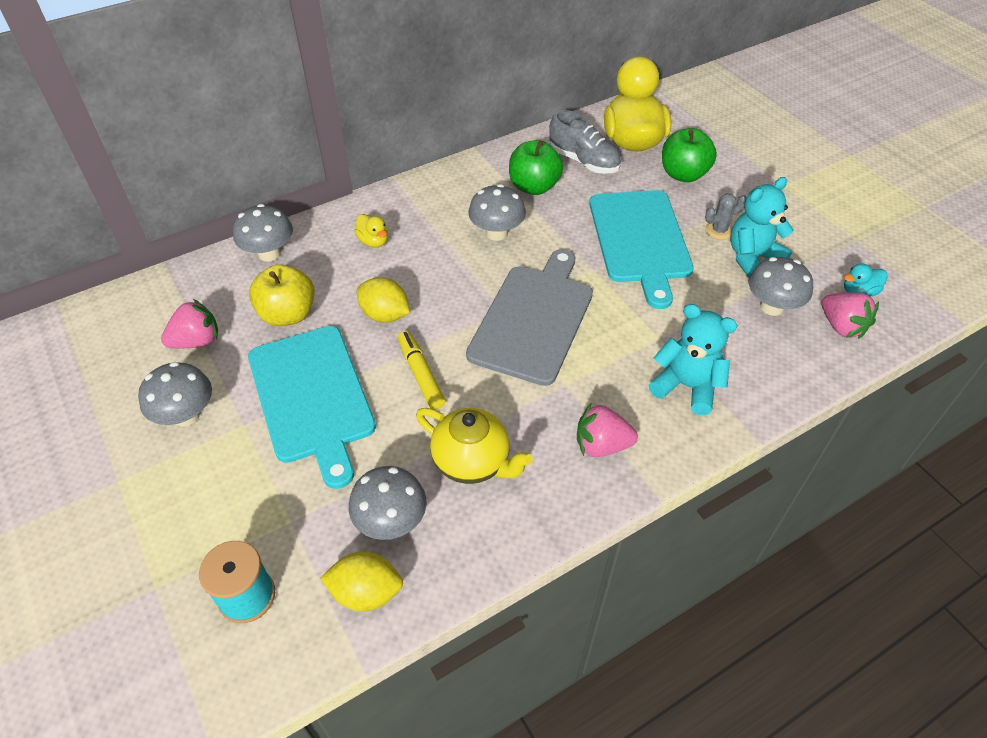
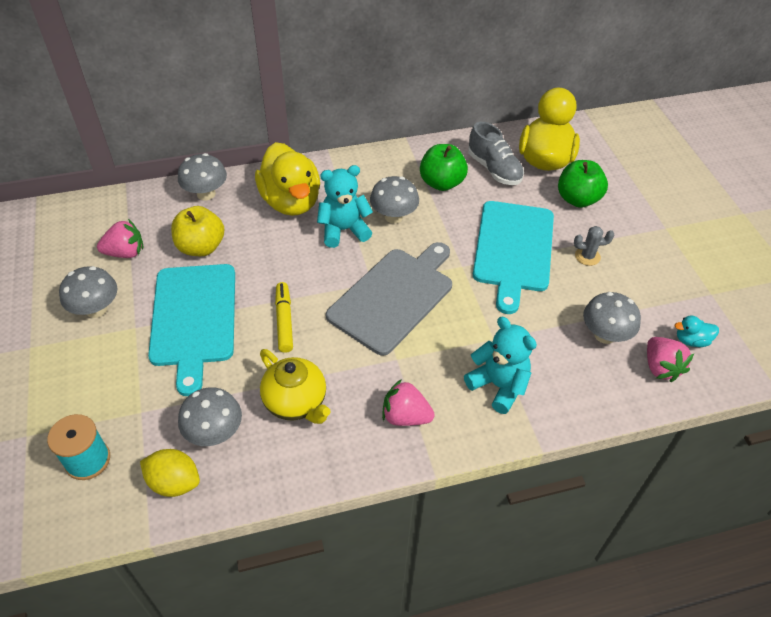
camera: 15 degrees right, 0 degrees up
yellow duck [354,214,388,247] -> yellow duck [255,142,320,216], size x2.39
yellow lemon [357,277,410,323] -> none
turquoise teddy bear [730,177,794,278] -> turquoise teddy bear moved to [317,165,373,248]

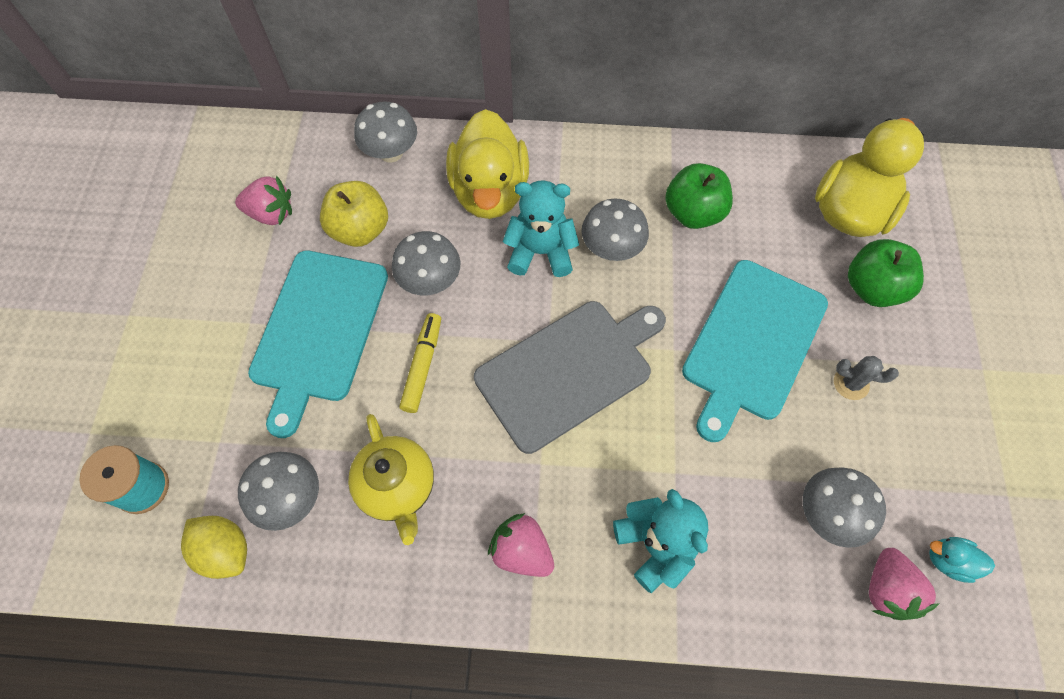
camera: 20 degrees right, 15 degrees up
grey mushroom [59,266,117,318] -> grey mushroom moved to [392,231,460,295]
grey shoe [468,122,524,185] -> none

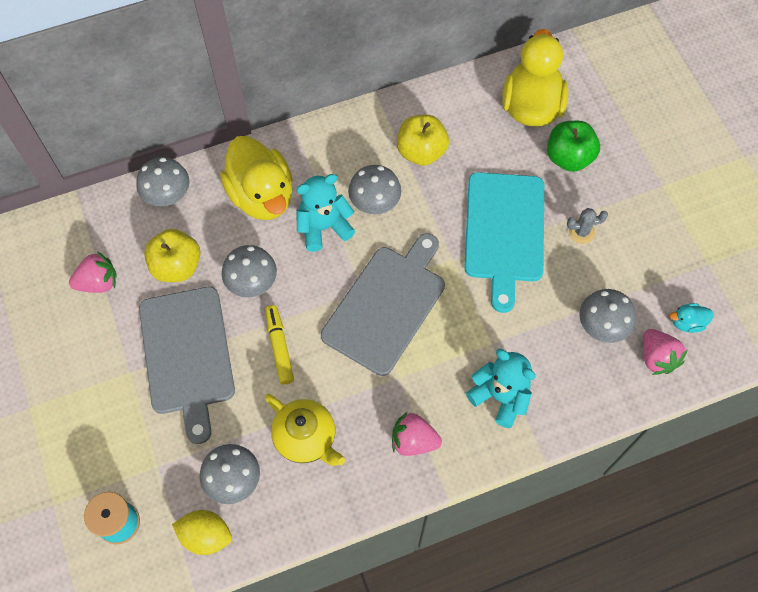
camera: 25 degrees left, 0 degrees up
turquoise cutting board [248,251,388,438] -> grey cutting board [139,287,235,444]
green apple [665,163,733,229] -> yellow apple [397,115,449,166]

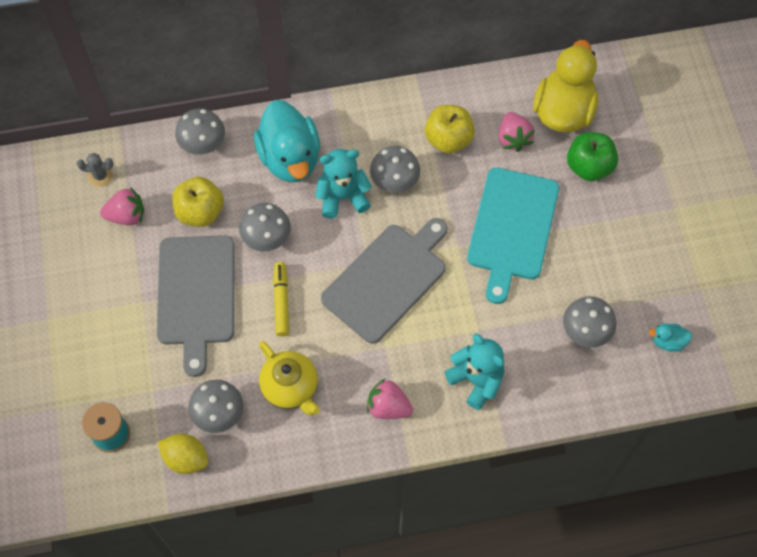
camera: 10 degrees right, 0 degrees up
yellow duck [220,136,293,220] -> turquoise duck [254,100,320,182]
grey cactus [567,208,608,244] -> grey cactus moved to [77,153,114,187]
pink strawberry [643,329,688,375] -> pink strawberry moved to [499,112,535,152]

